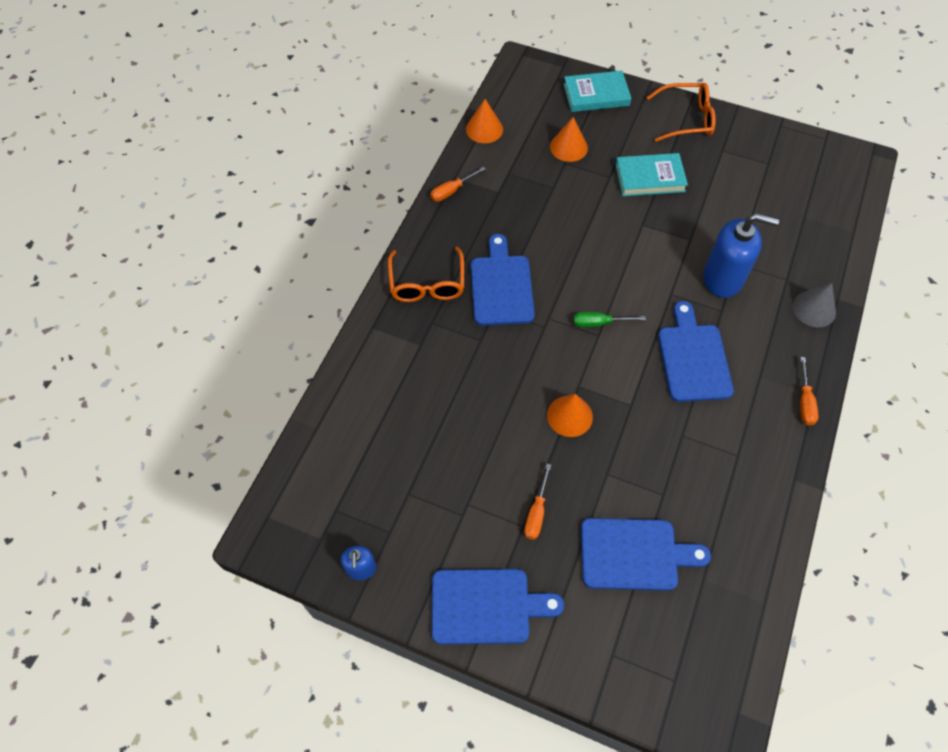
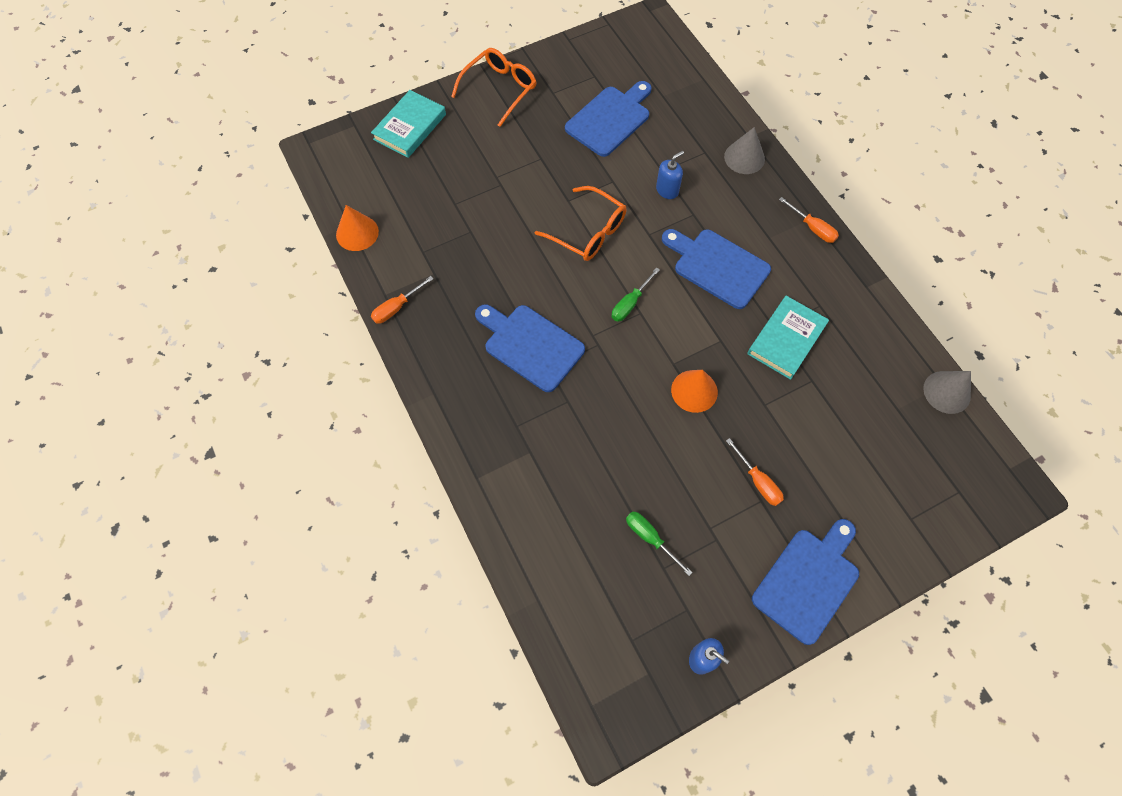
camera: 50 degrees left, 5 degrees up
orange glasses [388,247,464,302] -> orange glasses moved to [535,186,626,261]
orange screwdriver [430,167,486,202] -> orange screwdriver turned 45 degrees clockwise [371,276,433,324]
orange cone [550,117,588,162] -> none
blue cutting board [581,518,711,591] -> blue cutting board moved to [565,81,652,157]
turquoise book [615,153,688,196] -> turquoise book moved to [747,296,829,380]
blue soap dispenser [703,213,779,298] -> blue soap dispenser [656,151,684,199], size x0.51
none -> green screwdriver [626,511,693,576]
none -> grey cone [923,371,971,414]

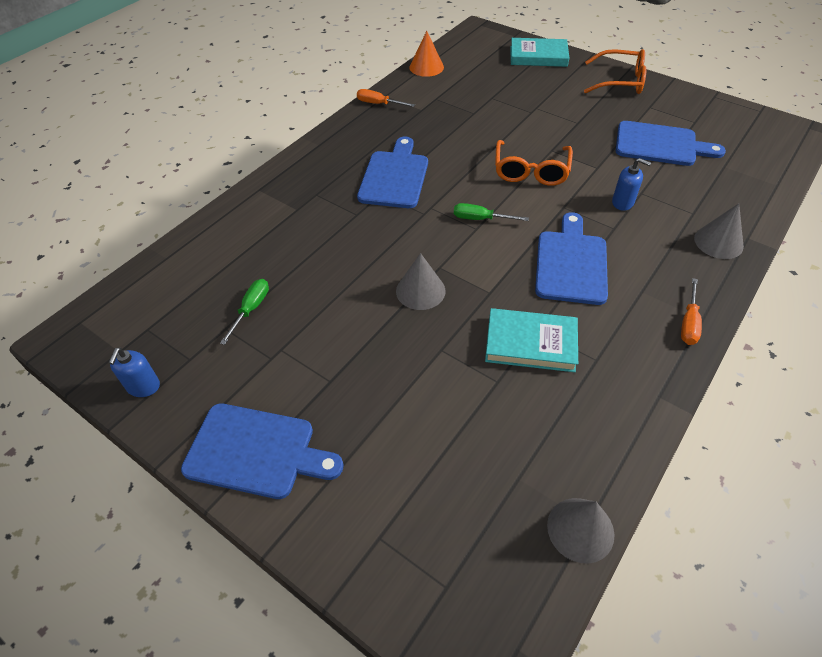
camera: 65 degrees right, 15 degrees down
orange cone [671,370,718,413] -> grey cone [396,253,445,310]
orange screwdriver [726,438,784,506] -> none

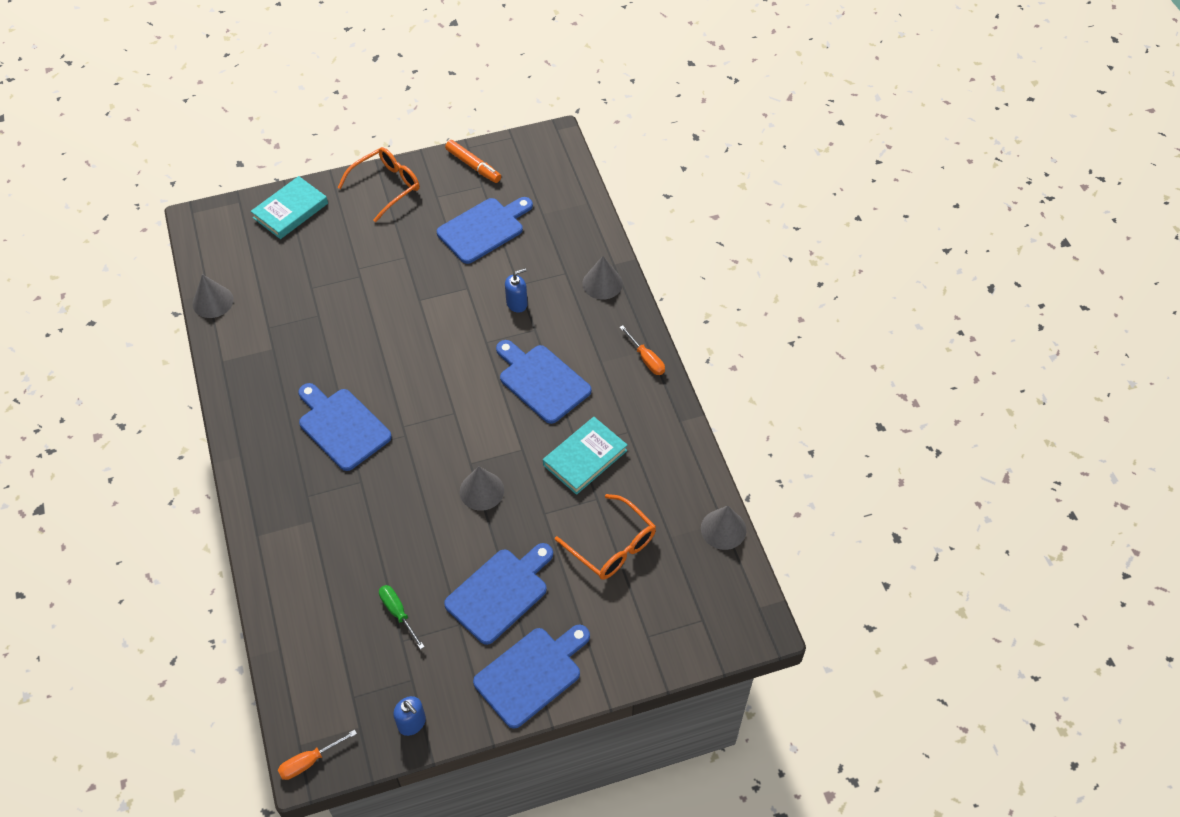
camera: 55 degrees left, 5 degrees up
orange screwdriver [357,89,415,107] -> orange screwdriver moved to [278,730,357,780]
orange cone [409,31,444,77] -> grey cone [192,274,234,318]
green screwdriver [454,203,529,221] -> none
orange glasses [495,140,573,186] -> orange glasses moved to [555,494,656,580]
none -> blue cutting board [444,543,553,645]
none -> orange marker [445,140,501,183]

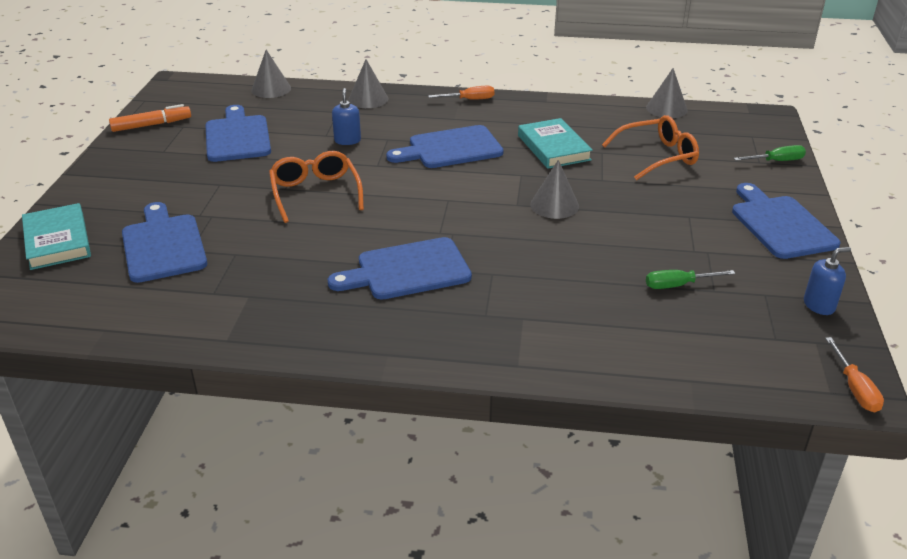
camera: 65 degrees left, 20 degrees down
grey cone [192,274,234,318] -> grey cone moved to [251,50,291,98]
orange glasses [337,147,420,222] -> orange glasses moved to [269,151,364,223]
blue cutting board [444,543,553,645] -> blue cutting board moved to [122,202,207,283]
none -> green screwdriver [734,145,806,161]

